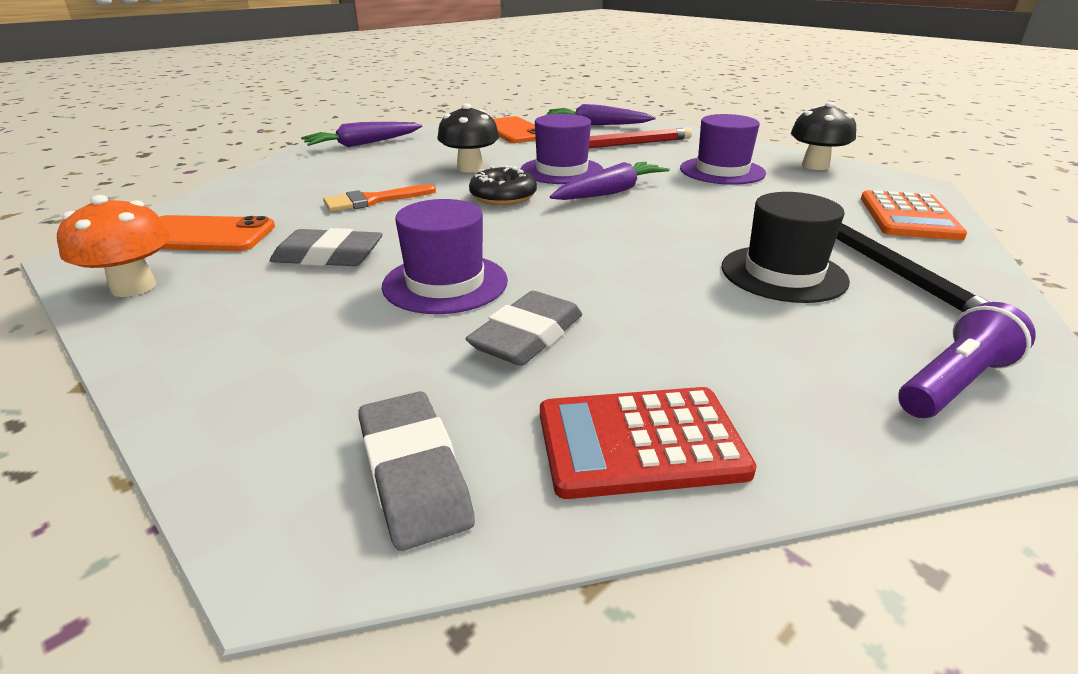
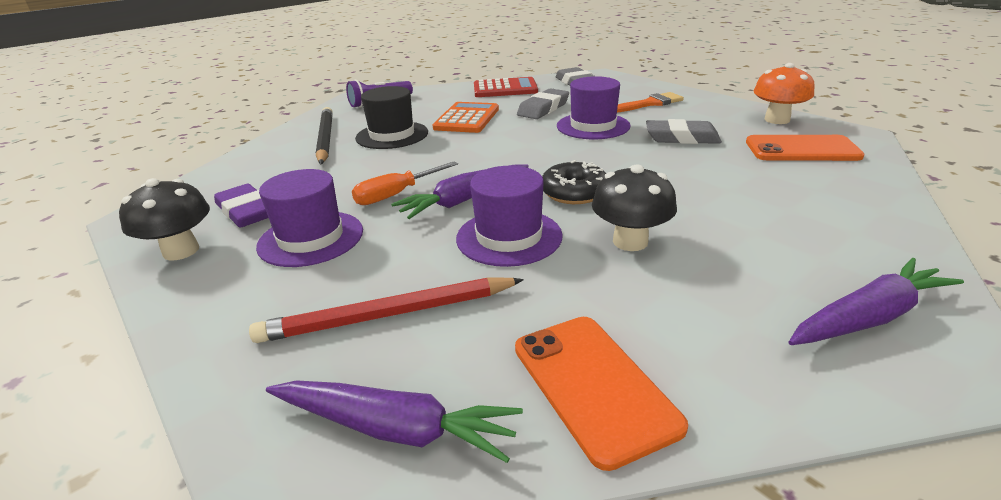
camera: 175 degrees left, 0 degrees up
orange brush [323,184,436,212] -> orange brush moved to [617,92,684,112]
orange calculator [861,190,967,240] -> orange calculator moved to [433,102,499,133]
none -> purple eraser [214,184,268,228]
none -> orange screwdriver [352,161,458,205]

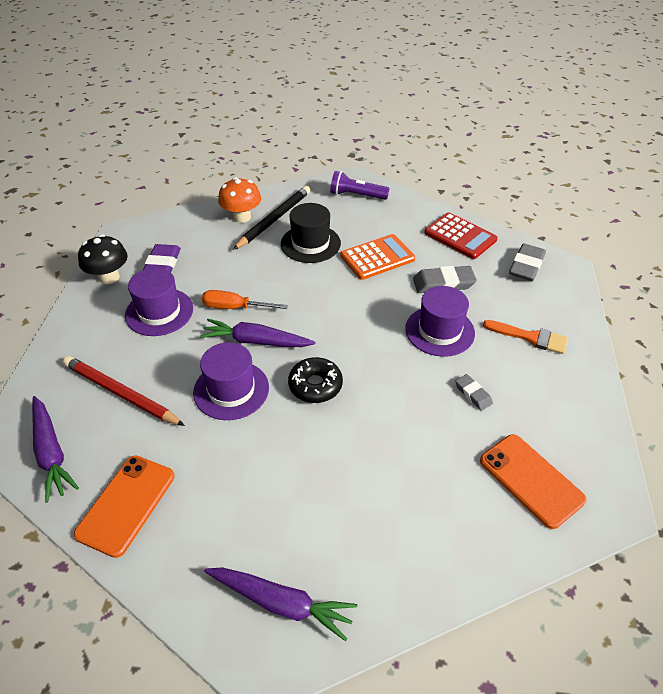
camera: 45 degrees right, 15 degrees up
black mushroom [592,164,677,251] -> none
grey eraser [646,119,722,144] -> grey eraser [455,374,493,411], size x0.58
orange mushroom [753,63,815,124] -> orange mushroom moved to [218,177,261,223]

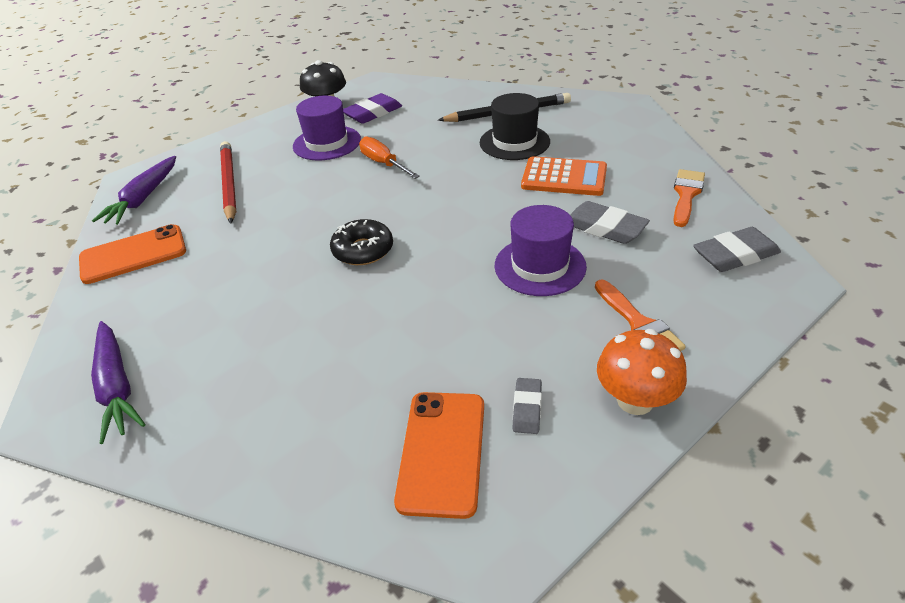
camera: 45 degrees right, 5 degrees down
purple hat [193,342,269,420] -> none
purple carrot [200,319,316,347] -> none
orange mushroom [218,177,261,223] -> orange mushroom moved to [597,329,687,415]
purple flashlight [330,171,390,200] -> none
red calculator [424,212,498,259] -> orange brush [673,169,705,227]
grey eraser [455,374,493,411] -> grey eraser moved to [513,378,542,434]

